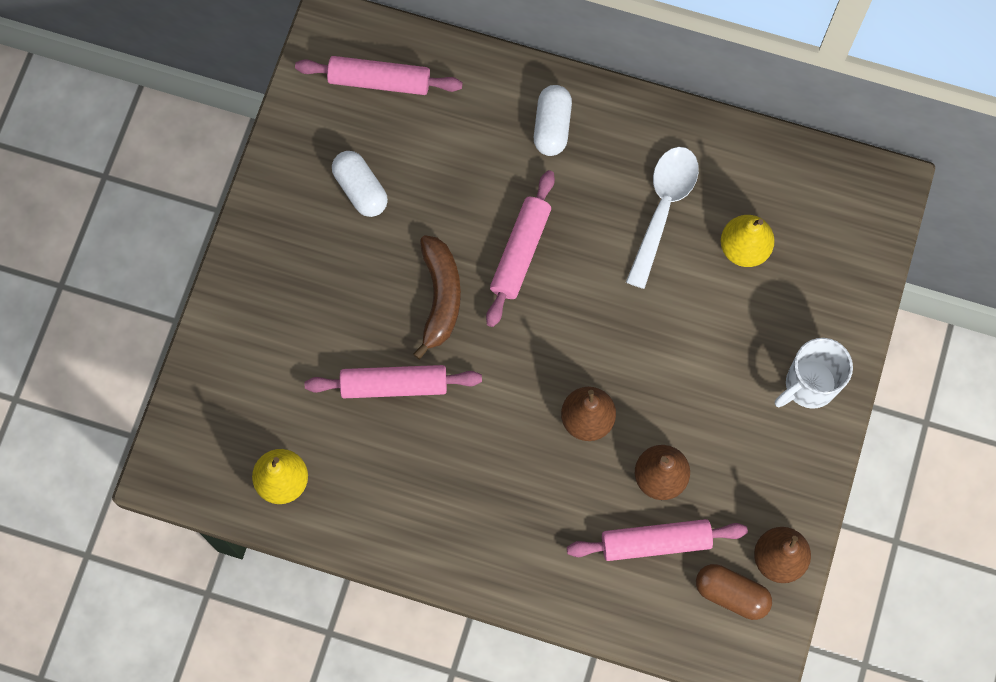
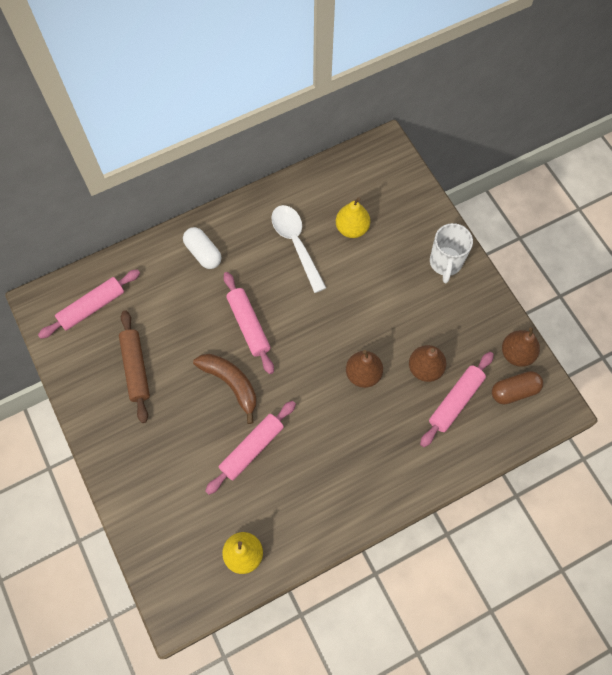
camera: 45 degrees left, 5 degrees down
white capsule [332,151,388,217] -> brown rolling pin [119,310,150,423]

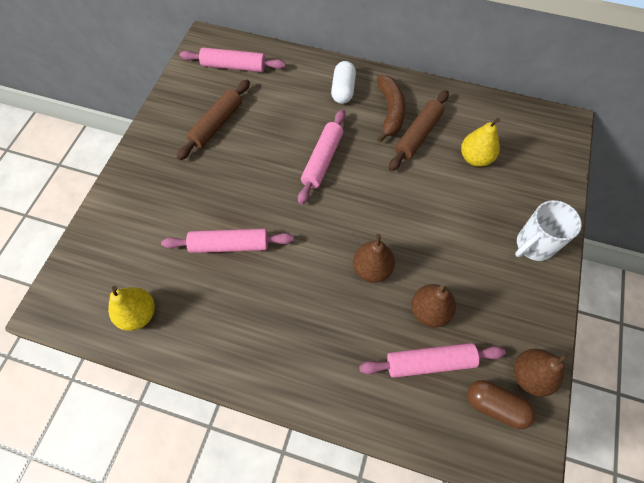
camera: 45 degrees right, 5 degrees down
brown banana [193,354,257,424] -> brown banana moved to [377,75,406,143]
white spoon [272,205,326,293] -> brown rolling pin [389,90,449,171]

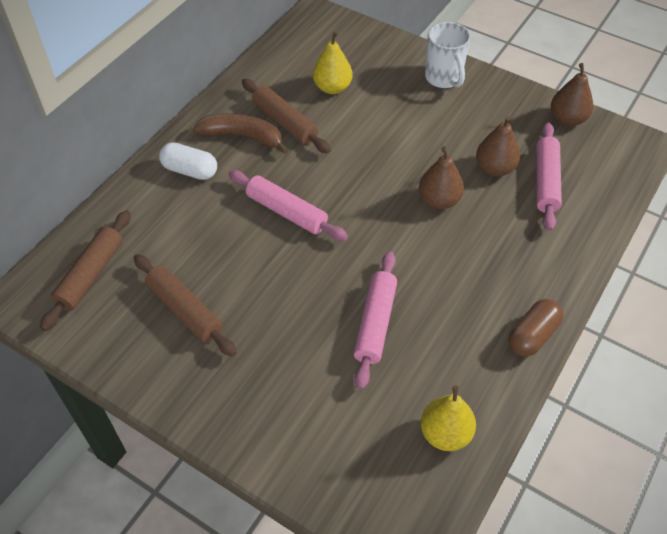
camera: 75 degrees left, 10 degrees down
pink rolling pin [180,47,286,72] -> brown rolling pin [40,210,131,331]
brown capsule [467,380,535,429] -> brown capsule moved to [508,299,563,357]

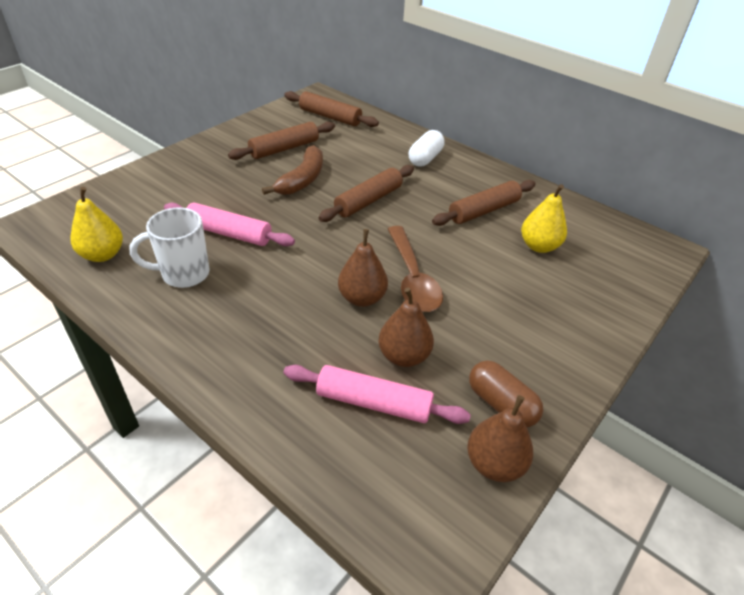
camera: 95 degrees right, 10 degrees down
brown banana [193,113,288,154] -> brown banana moved to [262,145,323,195]
pink rolling pin [228,170,348,241] -> brown rolling pin [318,165,414,222]
white mug [425,22,471,88] -> white mug moved to [130,208,210,288]
brown capsule [508,299,563,357] -> brown capsule moved to [469,360,543,427]
none -> brown spoon [388,226,443,312]

